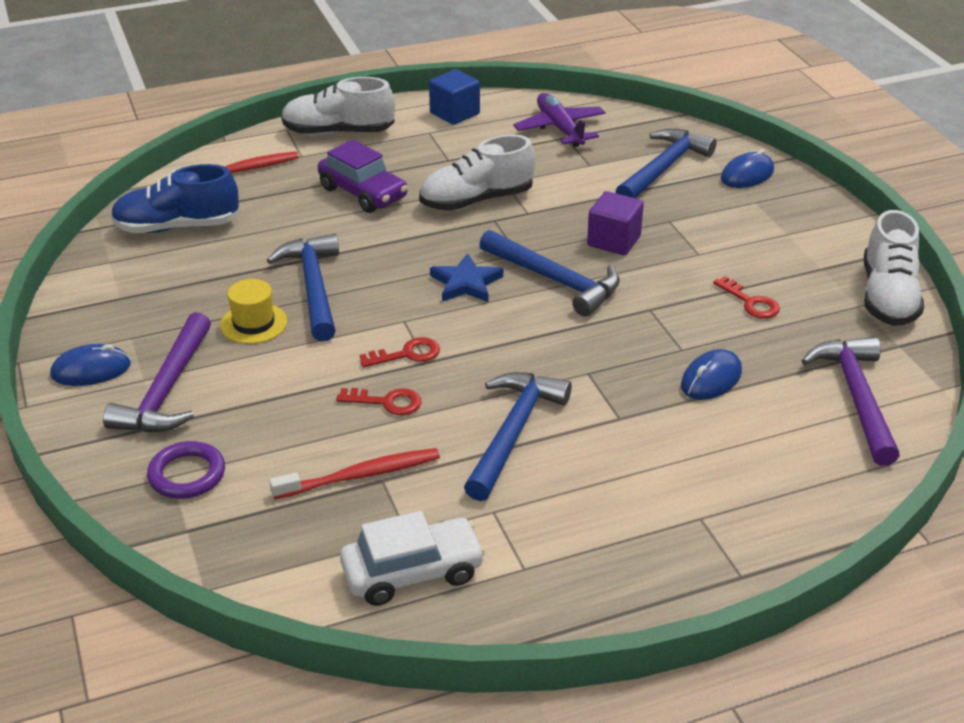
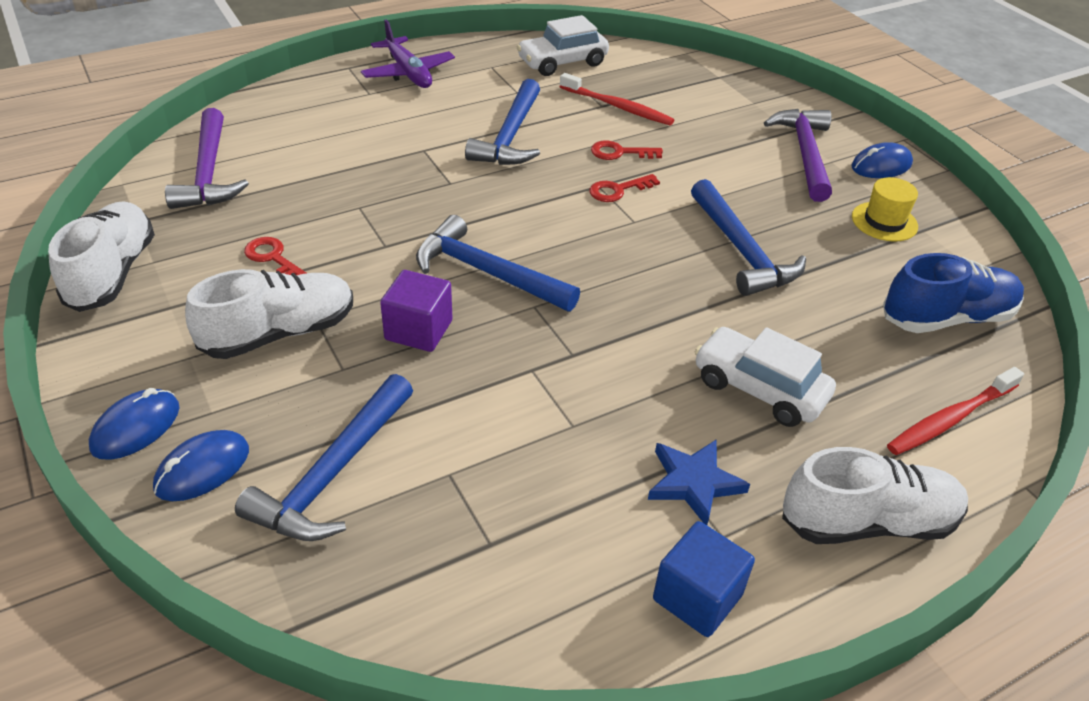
camera: 170 degrees right, 5 degrees up
purple ring [147,441,225,499] -> none
yellow hat [220,279,287,344] -> yellow hat moved to [852,177,918,242]
red toothbrush [269,448,440,499] -> red toothbrush turned 120 degrees counterclockwise [560,73,674,125]
purple car [318,140,408,213] -> white car [695,327,836,427]
white shoe [419,135,536,210] -> white shoe moved to [185,269,353,359]
blue star [430,253,503,302] -> blue star moved to [648,439,750,525]
purple plane [513,93,606,147] -> purple plane moved to [361,20,455,88]
blue mouse [681,349,742,400] -> blue mouse moved to [89,388,180,460]

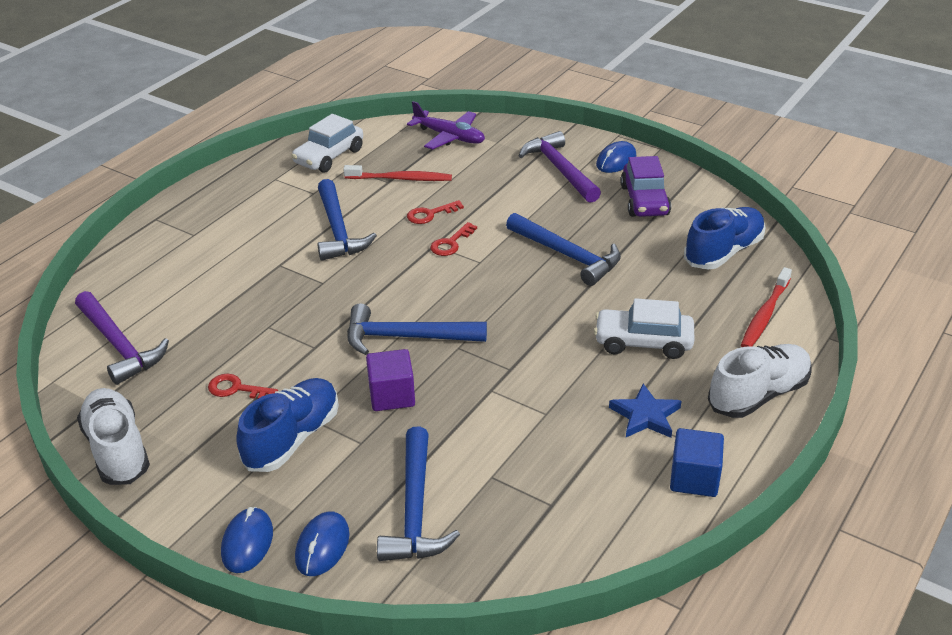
camera: 25 degrees left, 5 degrees down
white shoe [185,269,353,359] -> blue shoe [236,378,339,472]
purple plane [361,20,455,88] -> purple plane moved to [407,101,485,150]
yellow hat [852,177,918,242] -> purple car [620,156,671,217]

